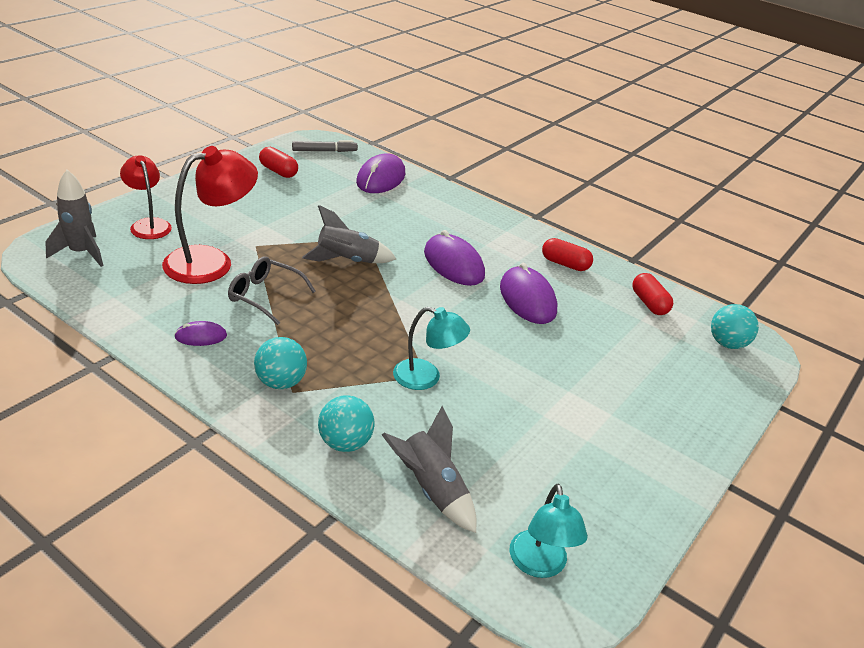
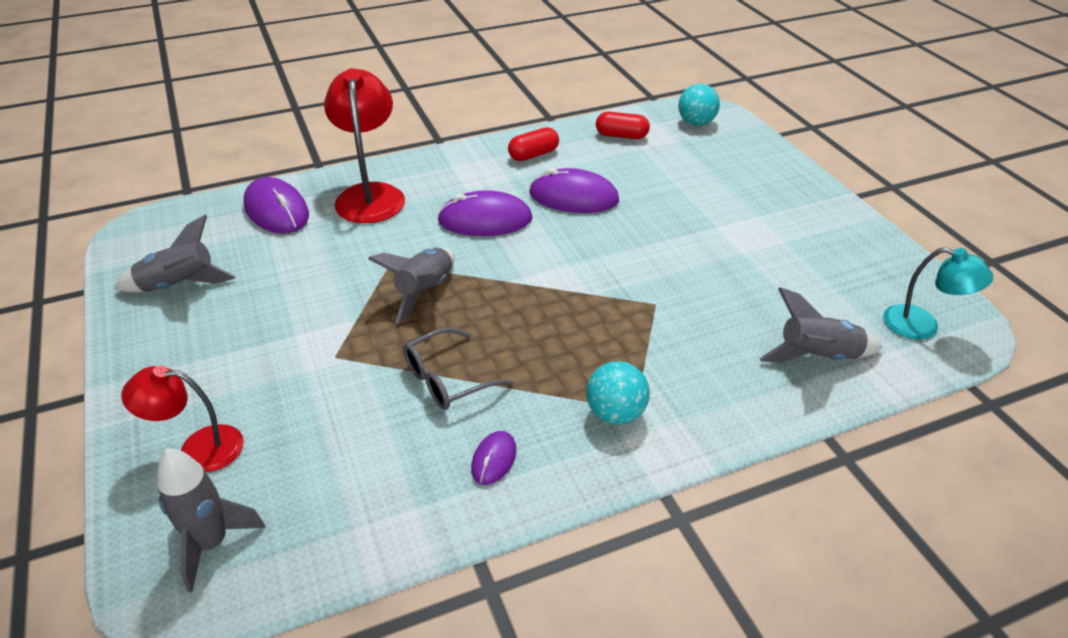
camera: 55 degrees left, 5 degrees up
red lamp [162,146,258,284] -> red lamp moved to [324,68,405,223]
red capsule [259,147,298,178] -> grey rocket [114,215,236,293]
grey marker [292,140,358,152] -> none
turquoise ball [318,395,375,452] -> none
turquoise lamp [393,307,470,390] -> none

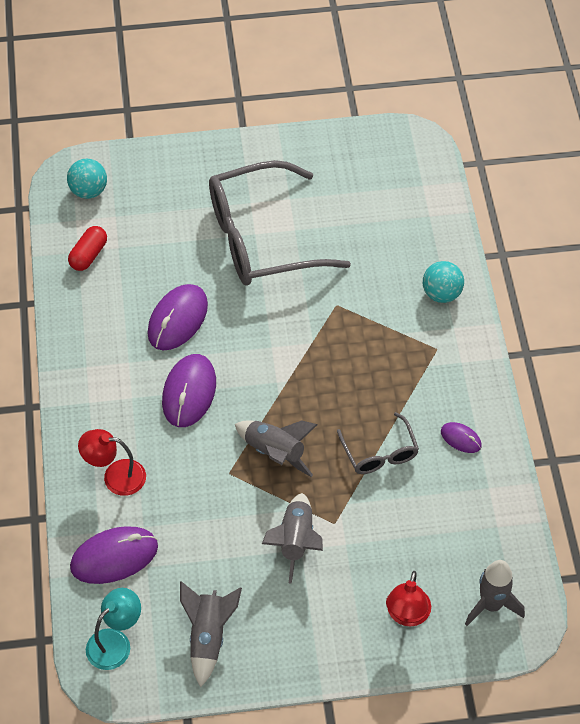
camera: 75 degrees left, 15 degrees up
red lamp [324,68,405,223] -> red lamp [78,429,146,496], size x0.62
red capsule [508,127,559,161] -> none
turquoise ball [586,361,650,424] -> turquoise ball moved to [423,261,464,303]
grey rocket [760,287,883,362] -> grey rocket moved to [262,493,323,584]
turquoise lamp [883,247,993,340] -> turquoise lamp moved to [86,588,141,670]
none -> grey glasses [209,160,351,286]

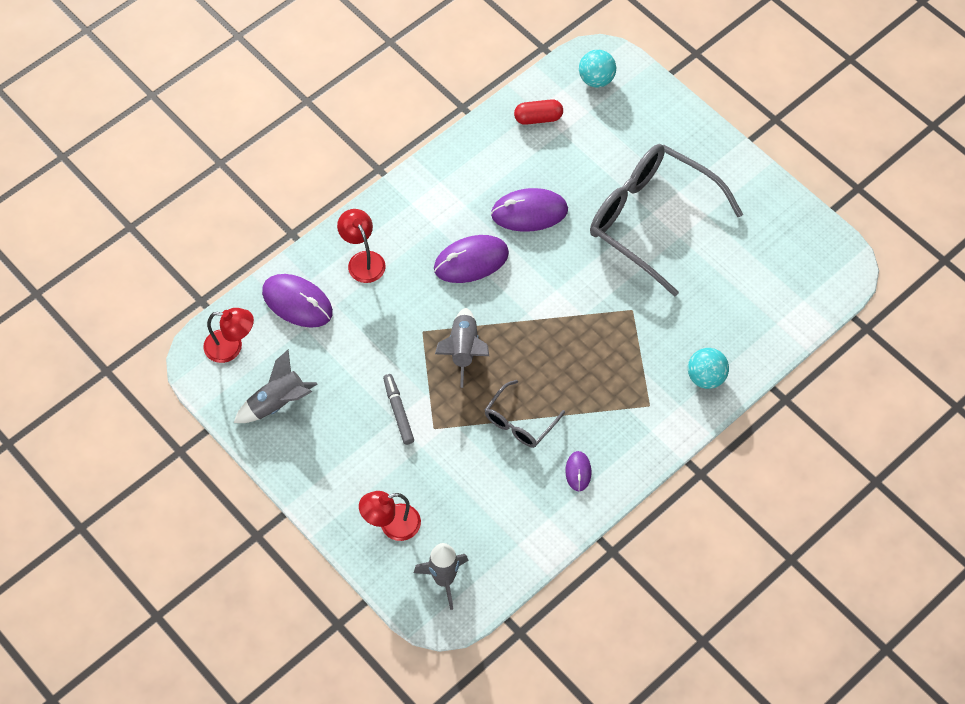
camera: 55 degrees right, 5 degrees up
turquoise lamp [86,588,141,670] -> red lamp [203,308,254,363]
grey rocket [262,493,323,584] -> grey marker [383,374,414,445]

